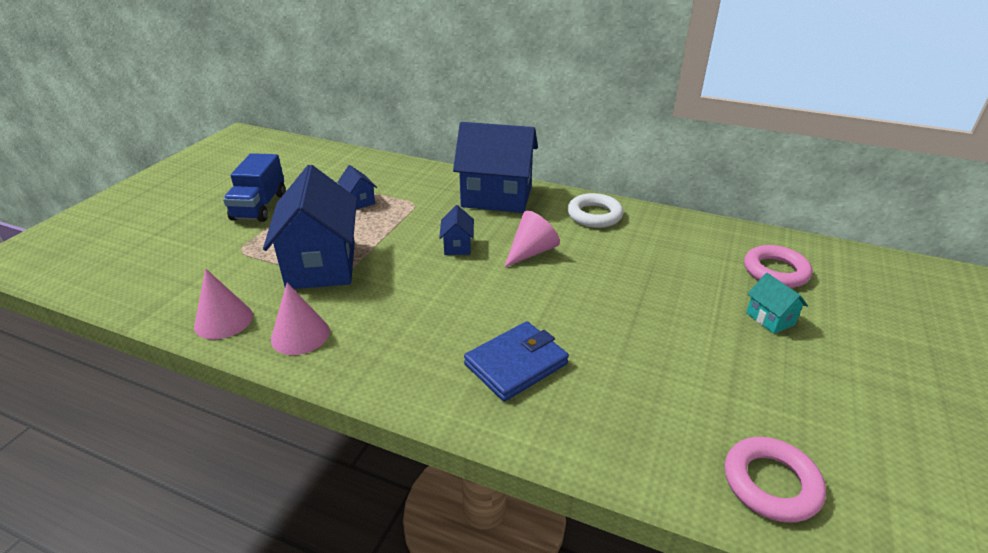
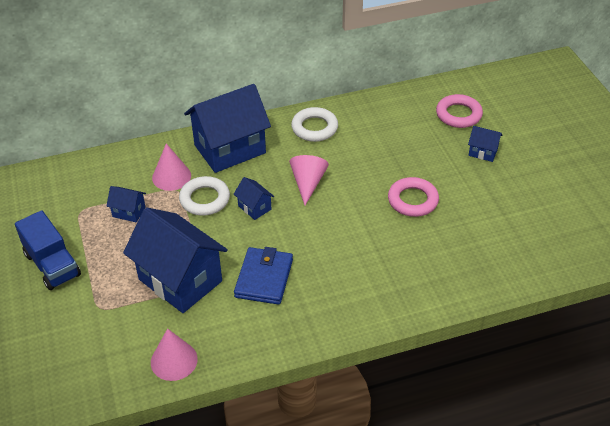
camera: 40 degrees left, 10 degrees up
pink cone [271,283,330,355] -> pink cone moved to [152,143,191,191]
blue wallet [464,321,569,401] -> blue wallet moved to [234,247,293,305]
pink ring [725,437,826,522] -> pink ring moved to [388,177,439,217]
turquoise house [746,273,808,334] -> blue house [468,126,503,162]
none -> white ring [179,176,230,216]

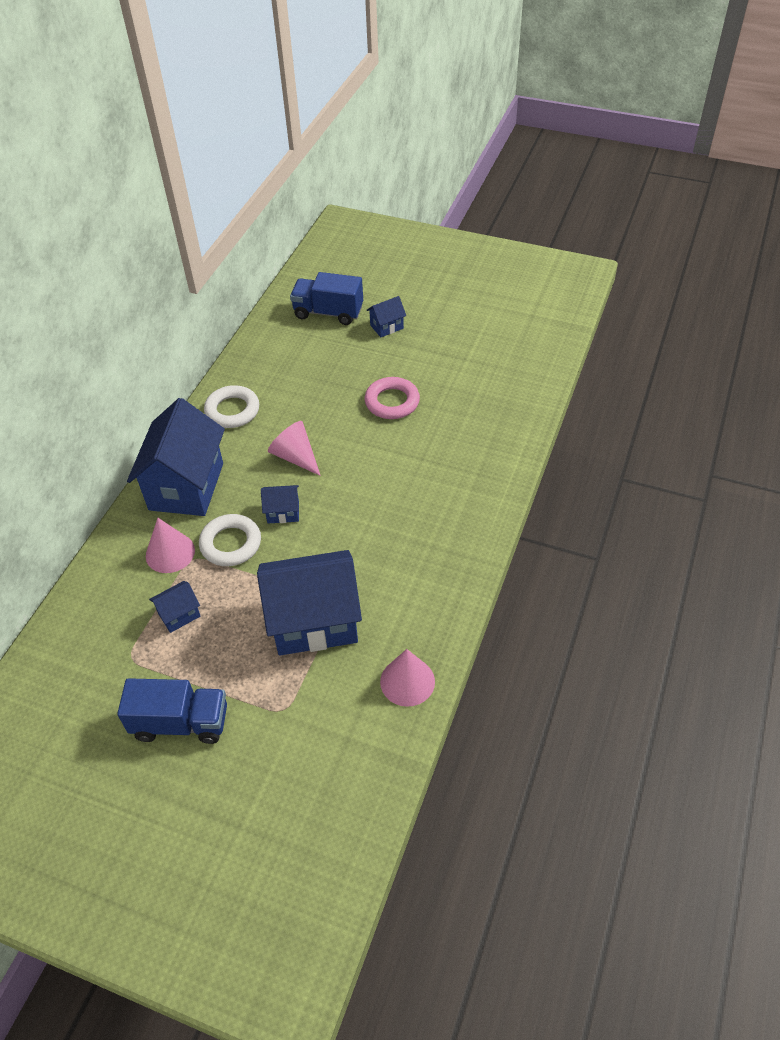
camera: 50 degrees left, 5 degrees up
blue wallet [234,247,293,305] -> none
pink ring [436,94,483,128] -> blue truck [290,272,363,325]

